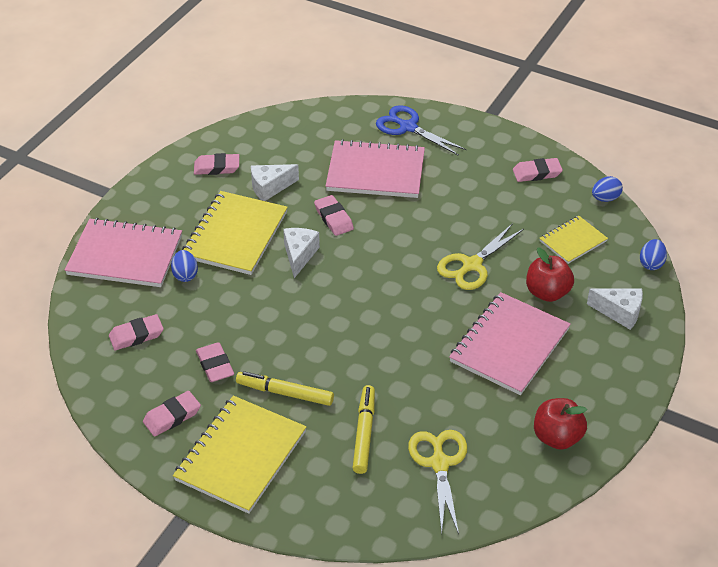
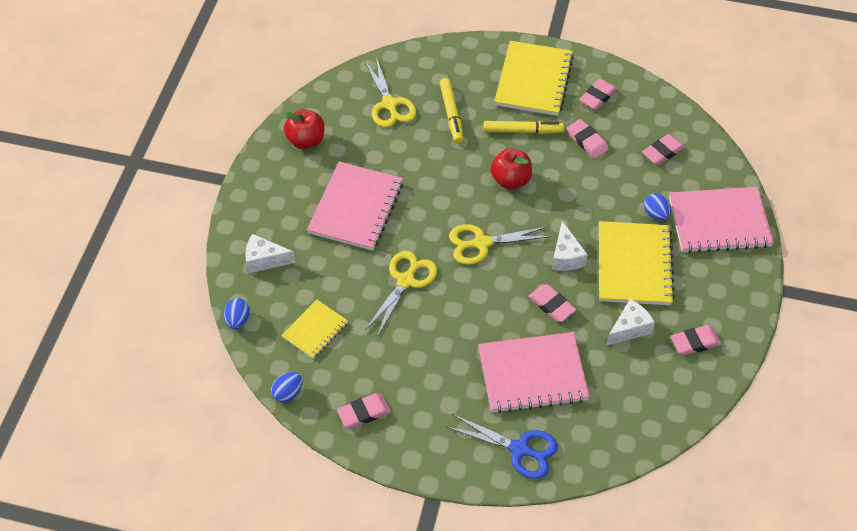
camera: 165 degrees right, 10 degrees up
red apple [526,247,574,302] -> red apple moved to [490,148,532,189]
none -> yellow scissors [449,224,551,265]

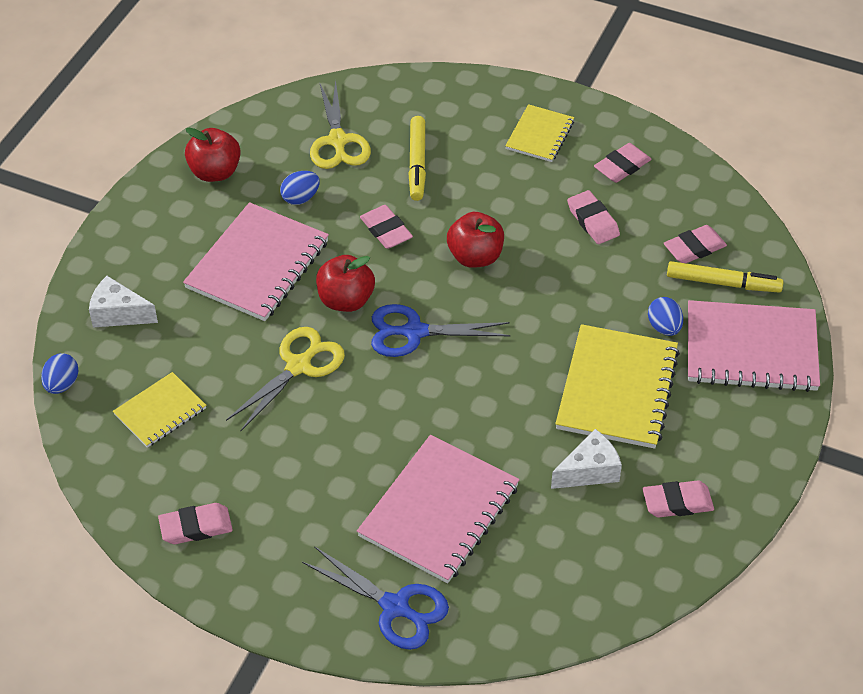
camera: 10 degrees right, 5 degrees down
blue egg [271,372,303,403] -> blue egg moved to [280,171,320,205]
yellow scissors [449,224,551,265] -> blue scissors [371,304,511,357]
pink notebook [478,332,590,413] -> pink notebook turned 60 degrees counterclockwise [357,435,519,583]
yellow marker [483,121,564,134] -> yellow marker moved to [667,261,783,292]
yellow notebook [494,41,574,116] -> yellow notebook [505,104,574,162], size x0.56
pink eraser [528,284,576,322] -> pink eraser moved to [360,205,413,249]
white cheese [552,221,588,271] -> none
none -> red apple [316,255,375,312]

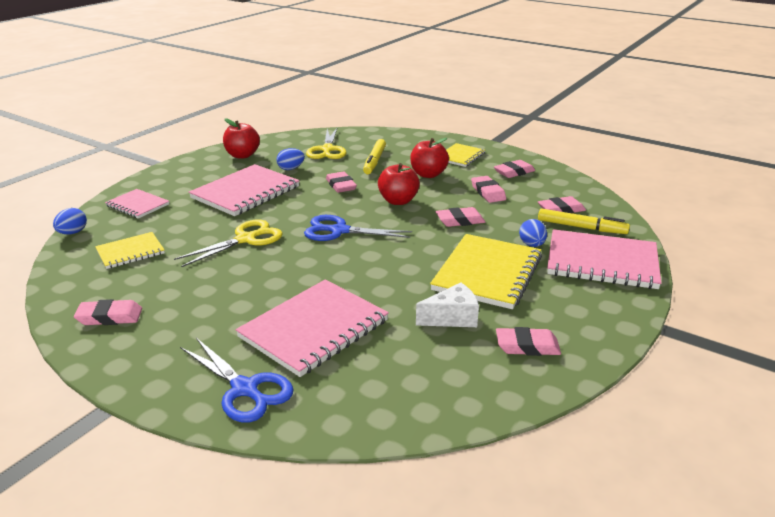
camera: 10 degrees right, 20 degrees down
white cheese [89,276,158,328] -> pink notebook [105,189,169,219]
red apple [316,255,375,312] -> red apple moved to [410,138,449,178]
none -> pink eraser [436,207,485,227]

